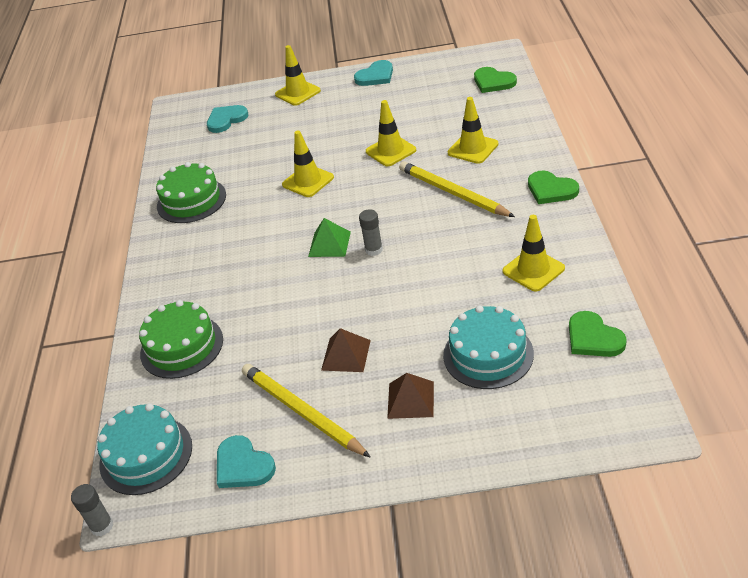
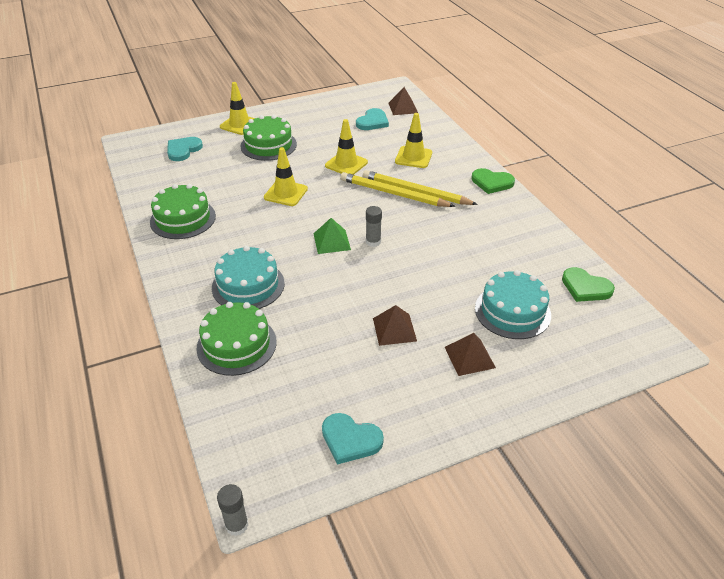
camera: 25 degrees left, 0 degrees up
turquoise cake [97,403,192,495] -> turquoise cake moved to [212,246,285,309]
yellow pencil [242,364,371,458] -> yellow pencil moved to [340,172,455,207]
turquoise heart [354,60,393,86] -> turquoise heart moved to [356,108,389,130]
green heart [474,67,517,93] -> brown pyramid [388,87,418,115]
yellow traffic cone [503,215,565,291] -> none
none -> green cake [240,115,297,161]

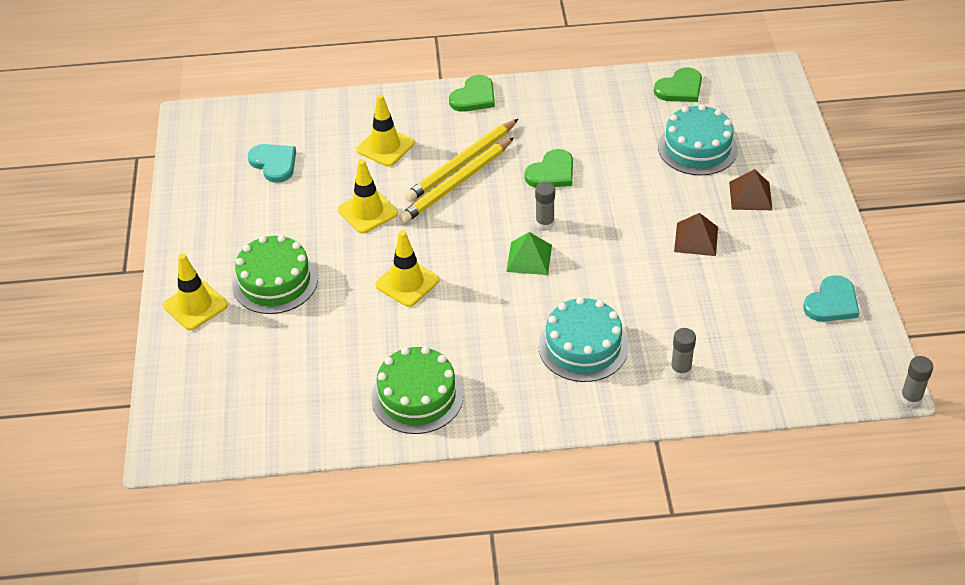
camera: 70 degrees left, 5 degrees up
turquoise heart [167,137,203,161] -> none
green cake [196,302,277,376] -> grey glue stick [671,328,696,378]
brown pyramid [388,87,418,115] -> none
none -> green heart [525,149,573,188]

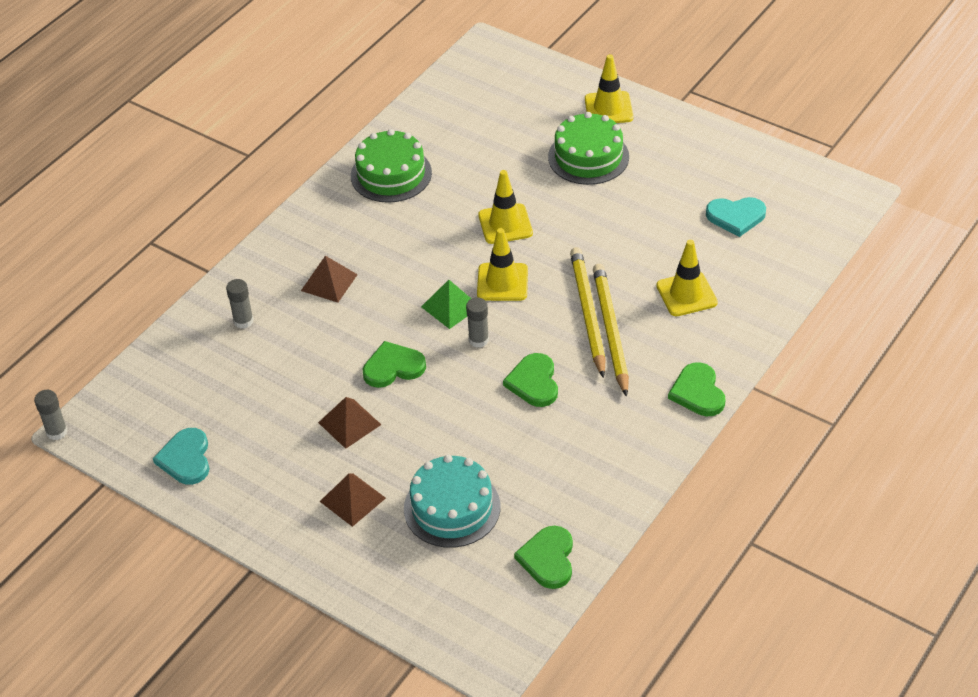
camera: 130 degrees right, 0 degrees up
yellow traffic cone [338,159,398,234] -> yellow traffic cone moved to [477,228,528,301]
turquoise cake [538,297,629,382] -> brown pyramid [301,256,358,303]
none -> green heart [363,341,426,388]

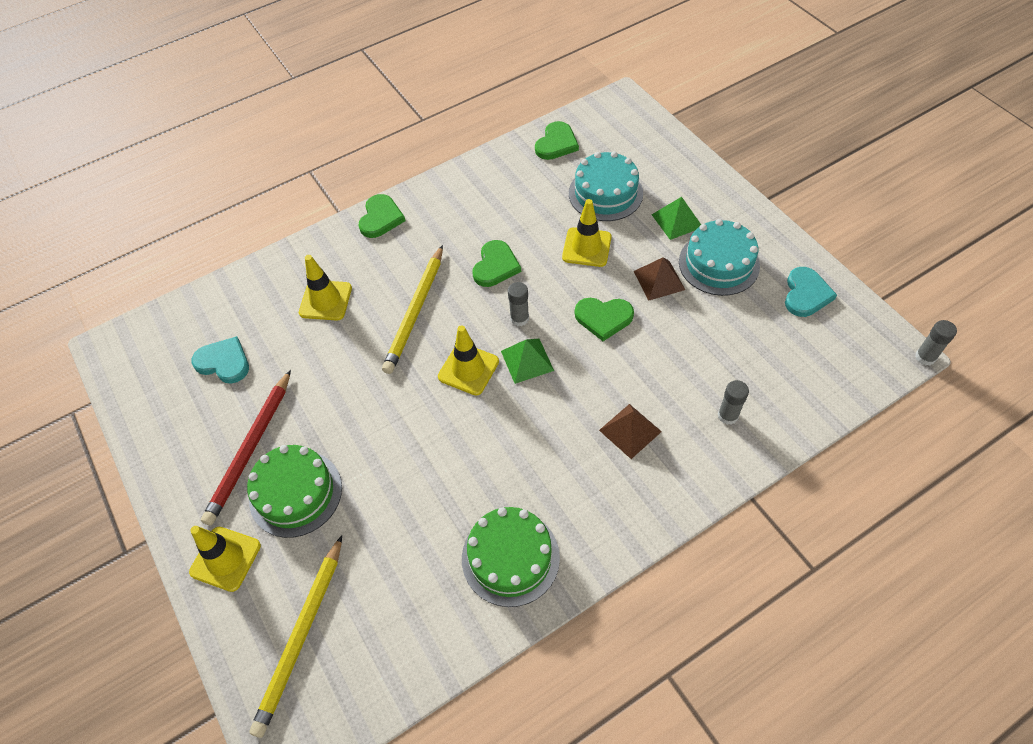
camera: 155 degrees left, 10 degrees up
brown pyramid [320,473,386,527] -> green pyramid [652,197,701,240]
yellow traffic cone [478,170,533,244] -> yellow traffic cone moved to [562,199,612,267]
yellow pencil [593,264,629,397] -> yellow pencil moved to [249,535,342,738]
none -> red pencil [201,370,291,525]
none -> turquoise cake [679,219,760,296]

